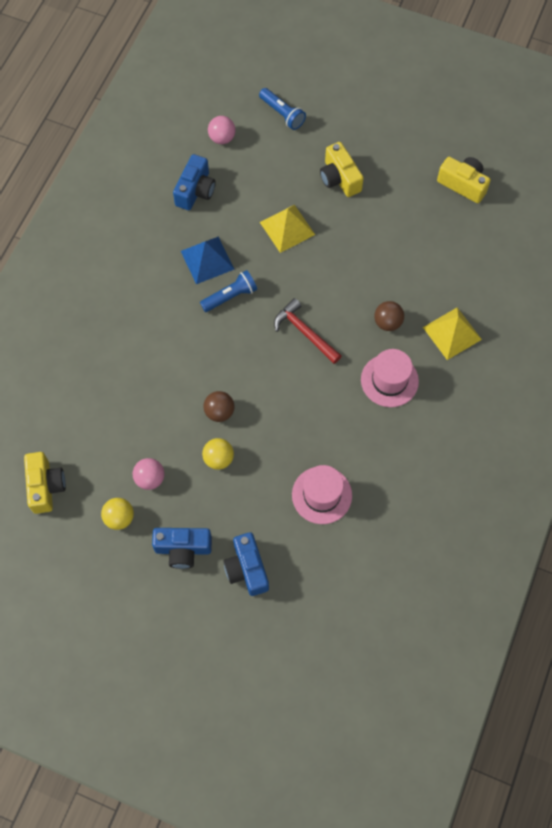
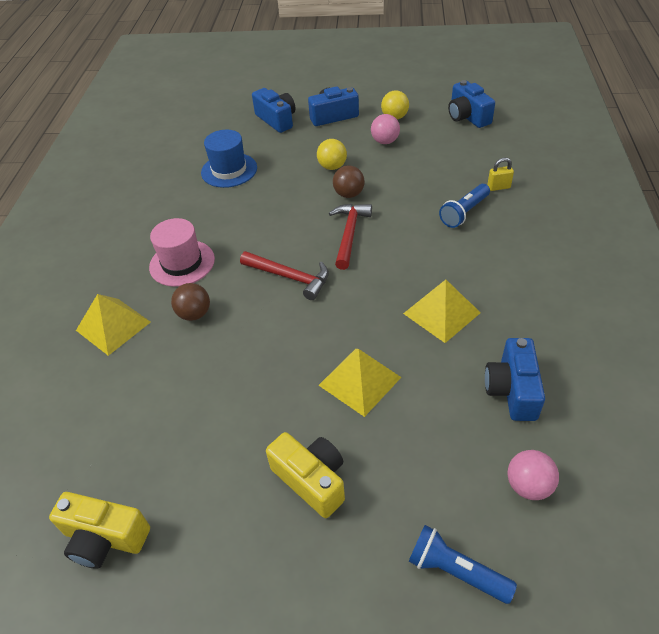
camera: 165 degrees right, 20 degrees down
yellow camera [24,452,66,514] -> blue camera [448,80,495,128]
blue pyramid [181,237,235,284] -> yellow pyramid [403,280,481,343]
blue flashlight [200,270,257,312] -> blue flashlight moved to [439,184,490,228]
pink hat [292,465,352,524] -> blue hat [201,130,257,188]
none -> red hammer [329,204,372,270]
none -> yellow padlock [487,158,514,191]

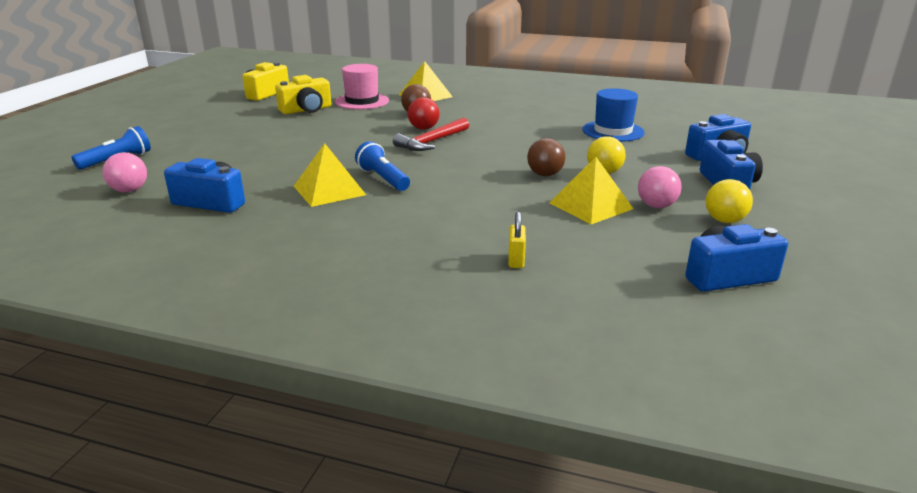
camera: 100 degrees right, 20 degrees down
pink hat [149,218,215,287] -> pink hat moved to [335,64,389,110]
yellow camera [266,432,345,518] -> yellow camera moved to [275,75,331,114]
yellow pyramid [319,349,401,417] -> yellow pyramid moved to [549,157,633,224]
red hammer [329,204,372,270] -> none
blue flashlight [439,184,490,228] -> blue flashlight moved to [355,141,410,191]
none -> red ball [408,97,440,130]

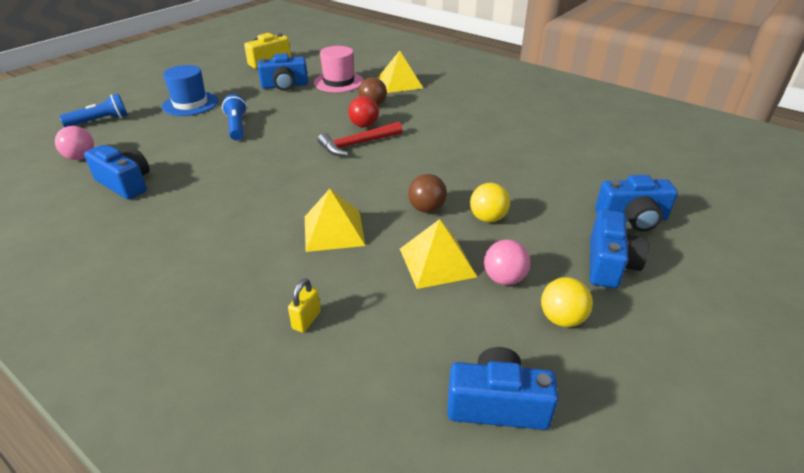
camera: 20 degrees right, 10 degrees up
yellow camera [275,75,331,114] -> blue camera [258,53,308,91]
yellow pyramid [294,143,366,207] -> yellow pyramid moved to [305,189,365,252]
blue flashlight [355,141,410,191] -> blue flashlight moved to [222,94,247,140]
blue hat [582,88,645,142] -> blue hat moved to [162,65,218,116]

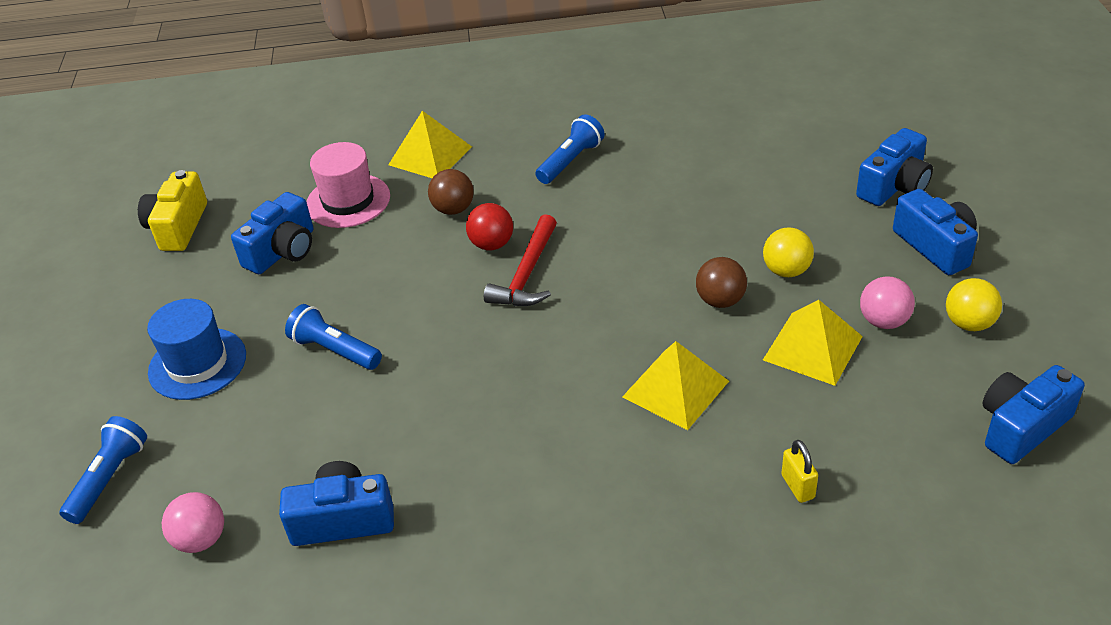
camera: 40 degrees left, 5 degrees up
none -> blue flashlight [535,115,604,184]

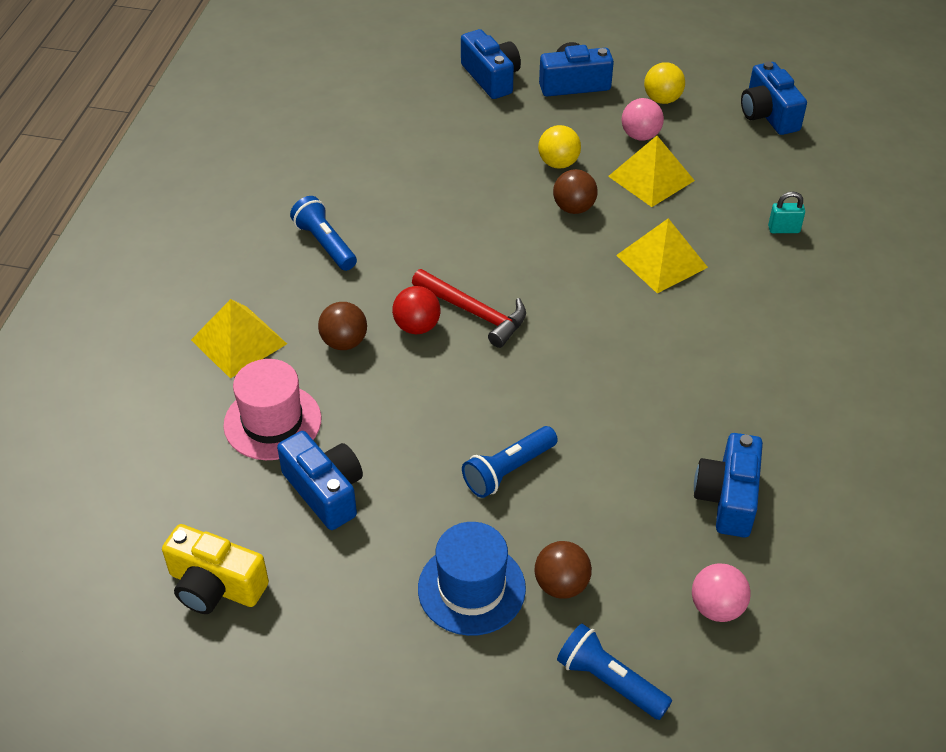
camera: 75 degrees left, 5 degrees up
yellow padlock [781,440,818,503] -> turquoise padlock [768,192,805,233]
none -> brown ball [534,541,592,599]

